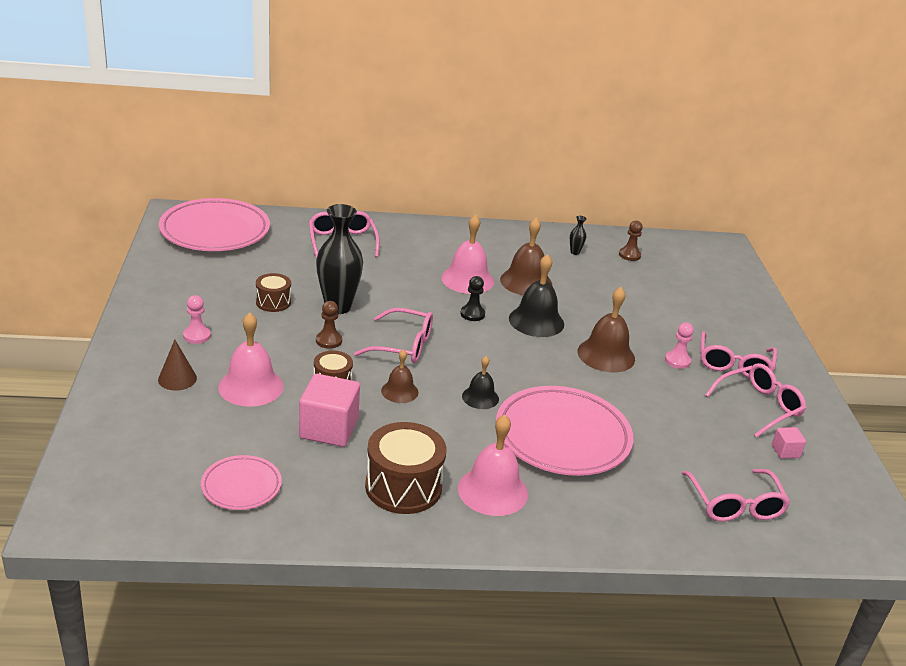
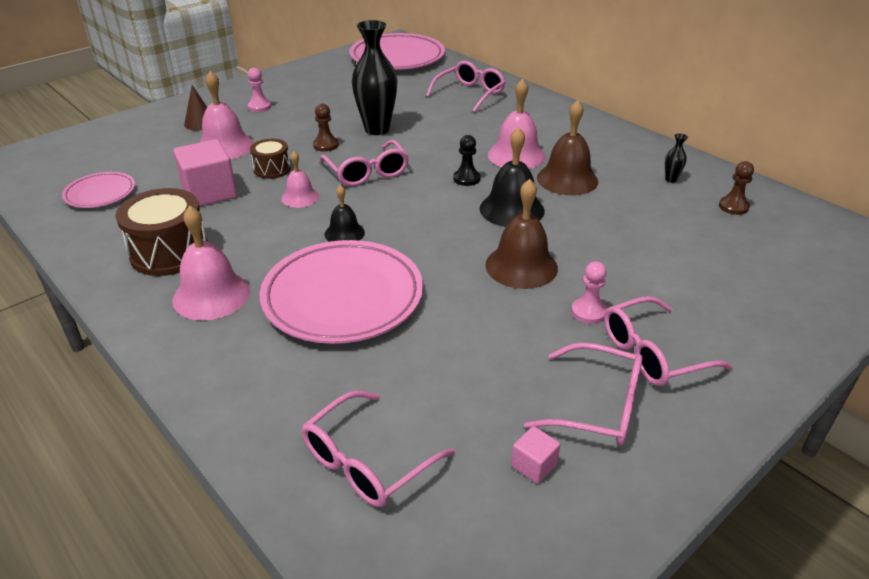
camera: 55 degrees right, 5 degrees up
brown drum [256,273,291,312] -> none
brown bell [381,349,419,403] -> pink bell [281,151,319,208]

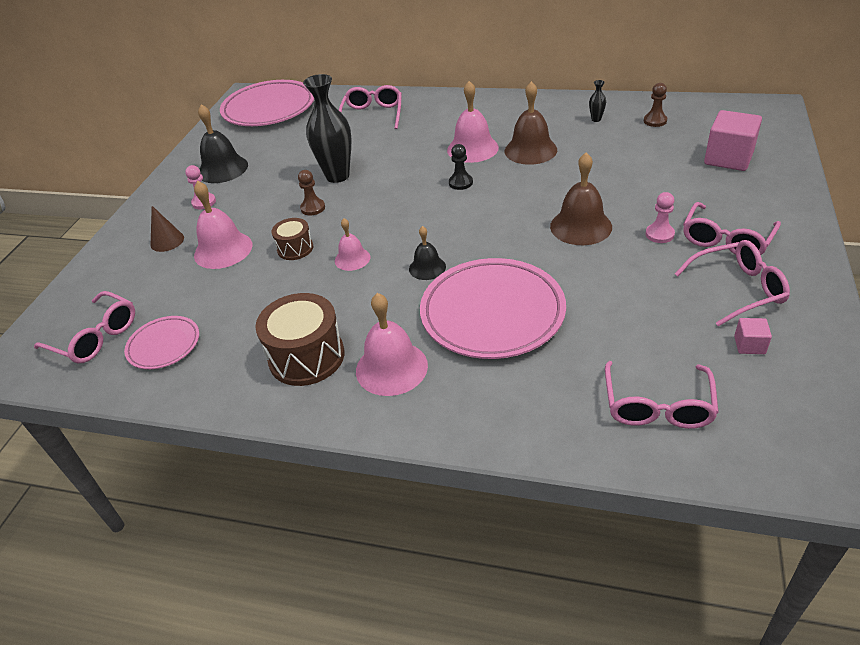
camera: 30 degrees left, 5 degrees up
pink cube [173,139,237,206] -> pink cube moved to [704,110,762,171]
pink glasses [320,140,409,186] -> pink glasses moved to [34,291,135,363]
black bell [480,127,545,227] -> black bell moved to [198,104,248,183]

